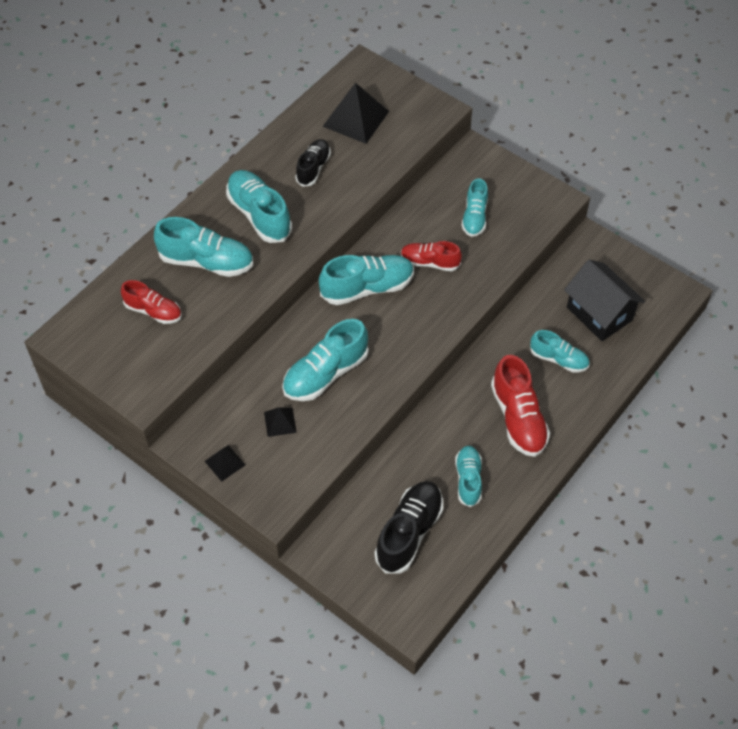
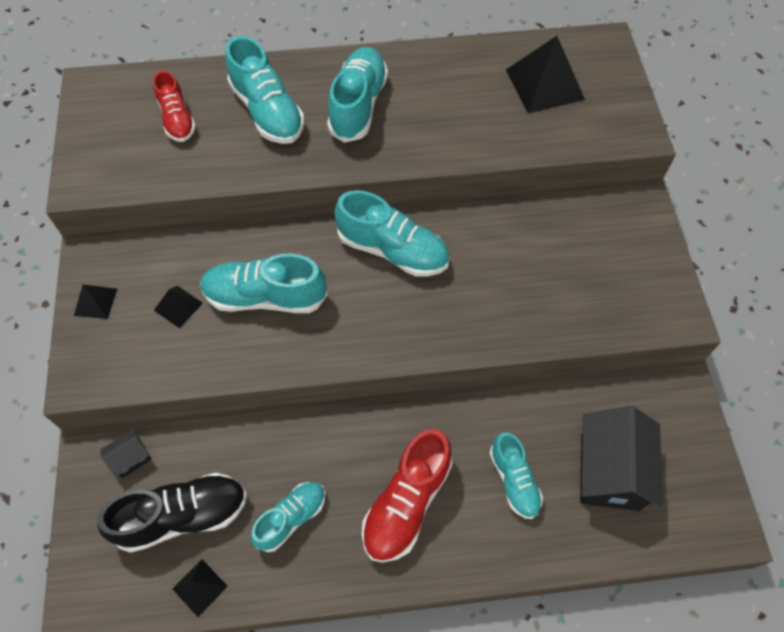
camera: 45 degrees right, 5 degrees up
black shoe [295,139,331,187] -> none
red shoe [401,241,462,271] -> none
turquoise shoe [461,178,488,237] -> none
none -> black house [100,429,151,478]
none -> black pyramid [173,559,228,617]

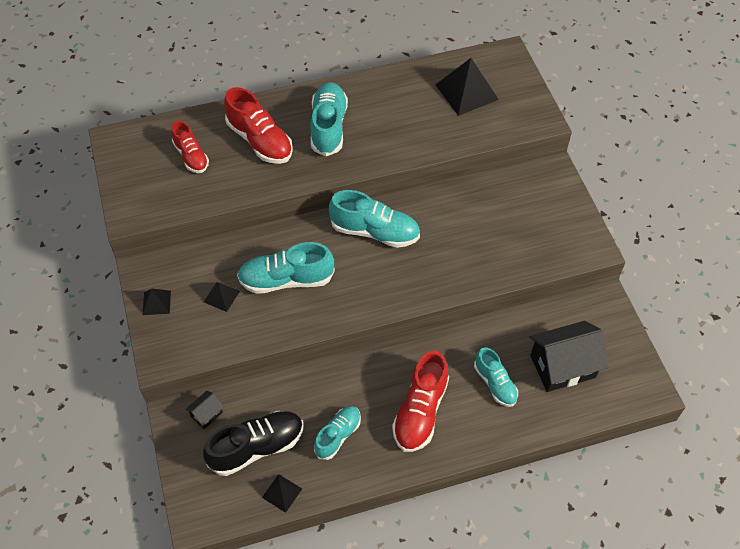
camera: 10 degrees left, 5 degrees down
turquoise shoe [225,36,305,144] -> red shoe [224,87,293,164]
black house [580,406,663,511] -> black house turned 75 degrees clockwise [529,321,608,392]

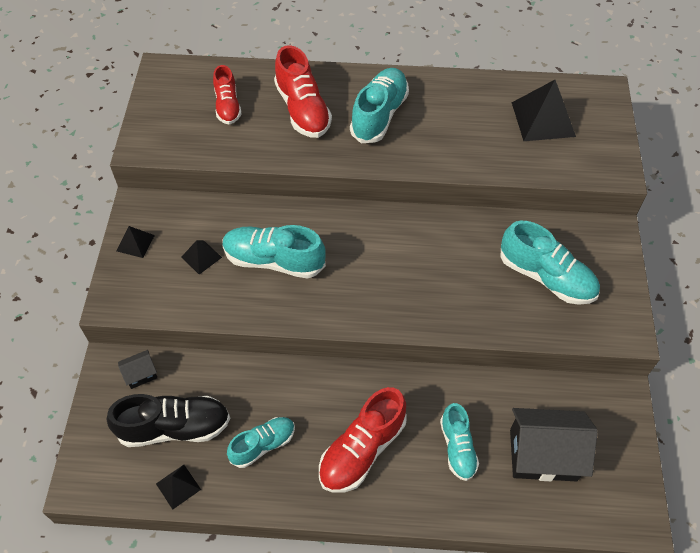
camera: 20 degrees right, 0 degrees up
turquoise shoe [329,190,420,248] -> turquoise shoe moved to [500,221,600,305]

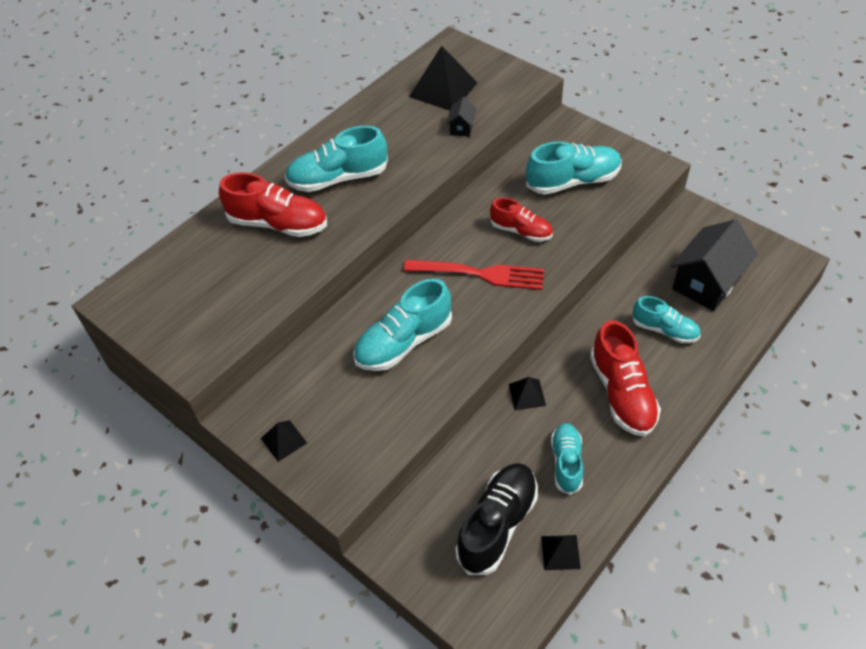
camera: 50 degrees left, 5 degrees down
black house [118,350,157,389] -> black house moved to [447,97,477,137]
black pyramid [181,240,222,274] -> black pyramid moved to [509,377,546,410]
red shoe [213,65,242,125] -> red shoe moved to [490,198,553,242]
turquoise shoe [350,68,409,143] -> turquoise shoe turned 75 degrees counterclockwise [285,126,388,192]
none -> red fork [404,259,544,290]

